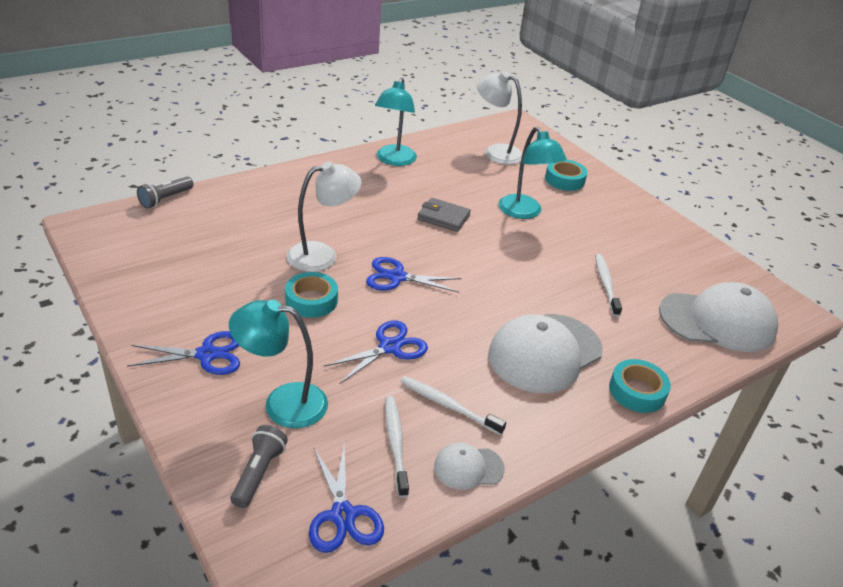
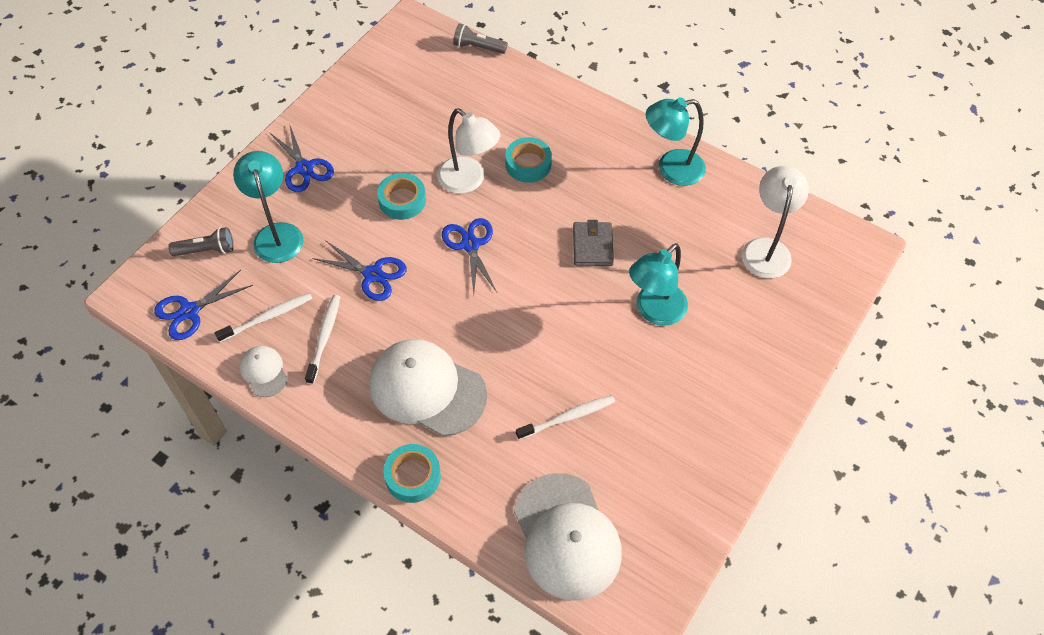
camera: 70 degrees right, 20 degrees up
turquoise tape [545,160,587,191] -> turquoise tape moved to [505,137,552,183]

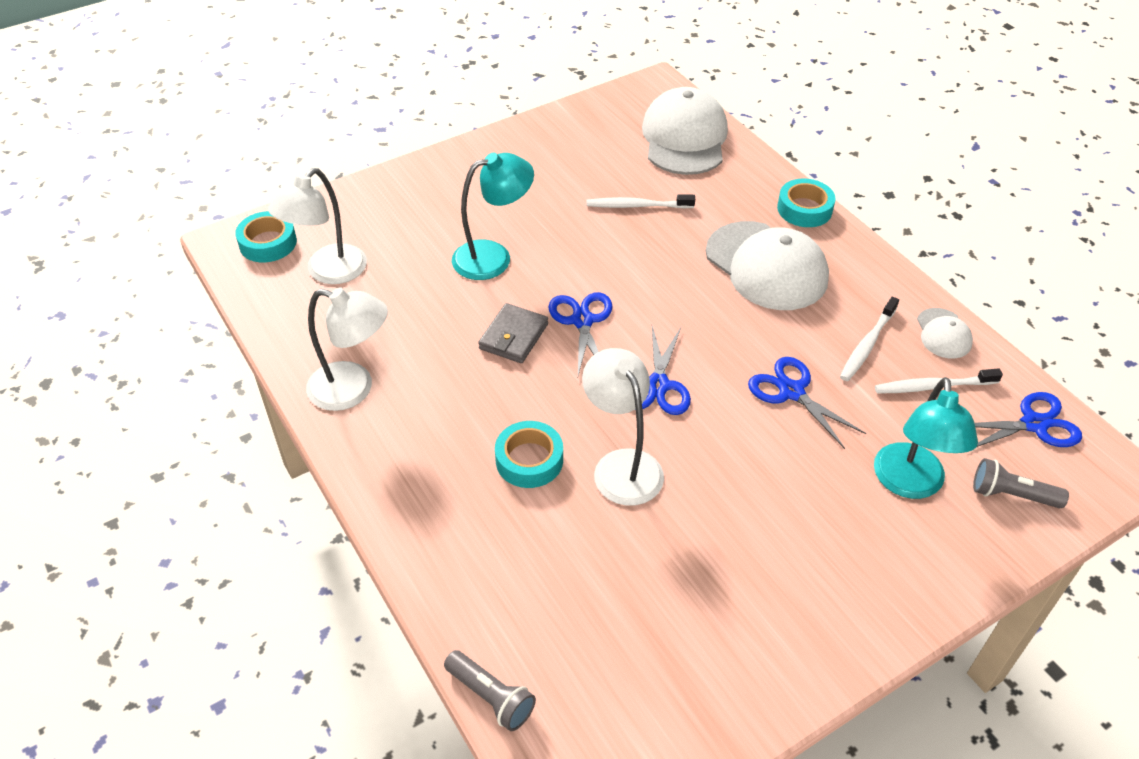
camera: 155 degrees left, 10 degrees down
blue scissors [269,123,334,192] -> blue scissors moved to [549,292,613,375]
turquoise tape [377,173,426,220] -> turquoise tape moved to [235,211,297,262]
turquoise lamp [646,97,706,186] -> white lamp [306,288,388,411]

